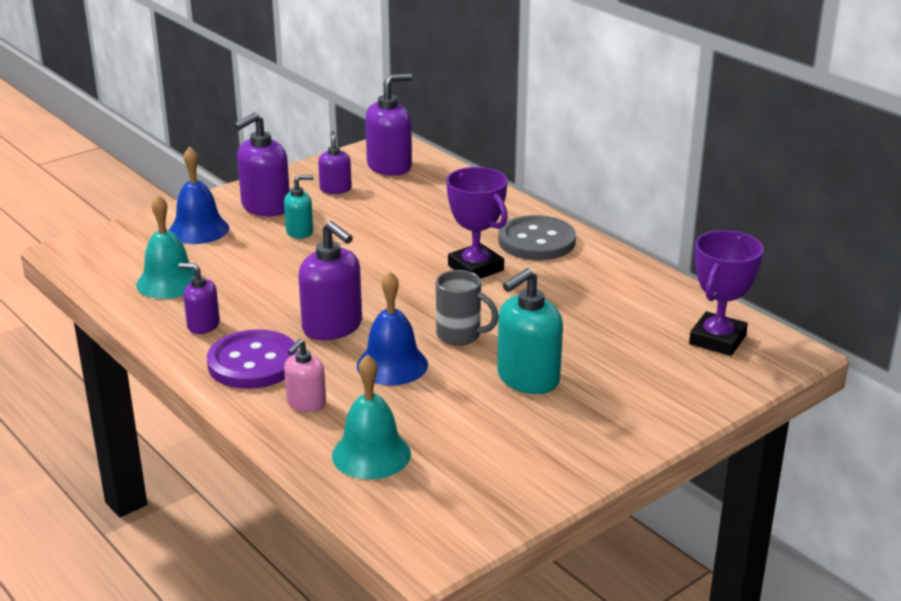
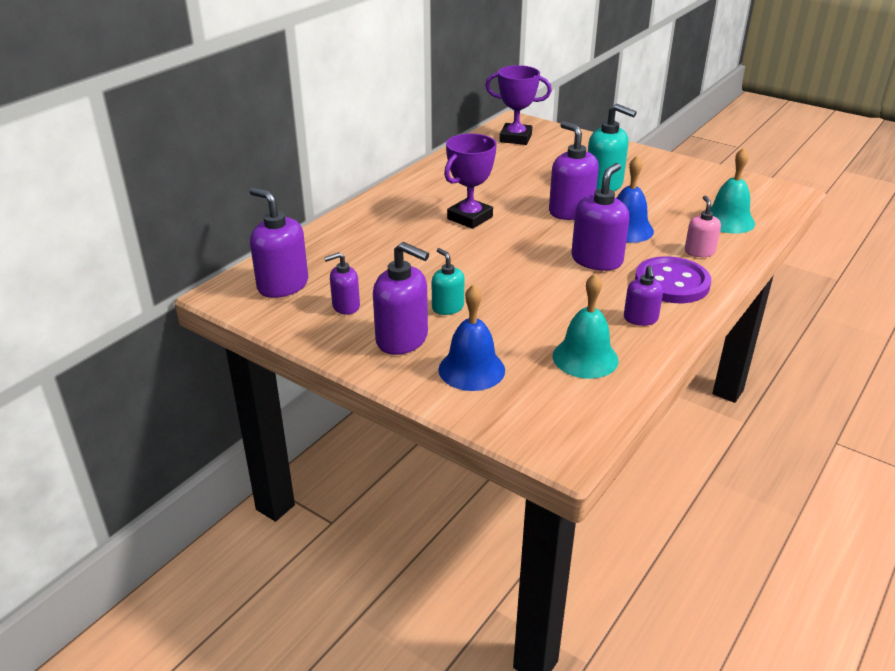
camera: 105 degrees left, 5 degrees up
pink soap dispenser [284,339,326,412] -> pink soap dispenser turned 105 degrees counterclockwise [685,195,721,257]
grey mug [436,270,499,346] -> purple soap dispenser [549,121,599,220]
grey button [498,215,576,260] -> none

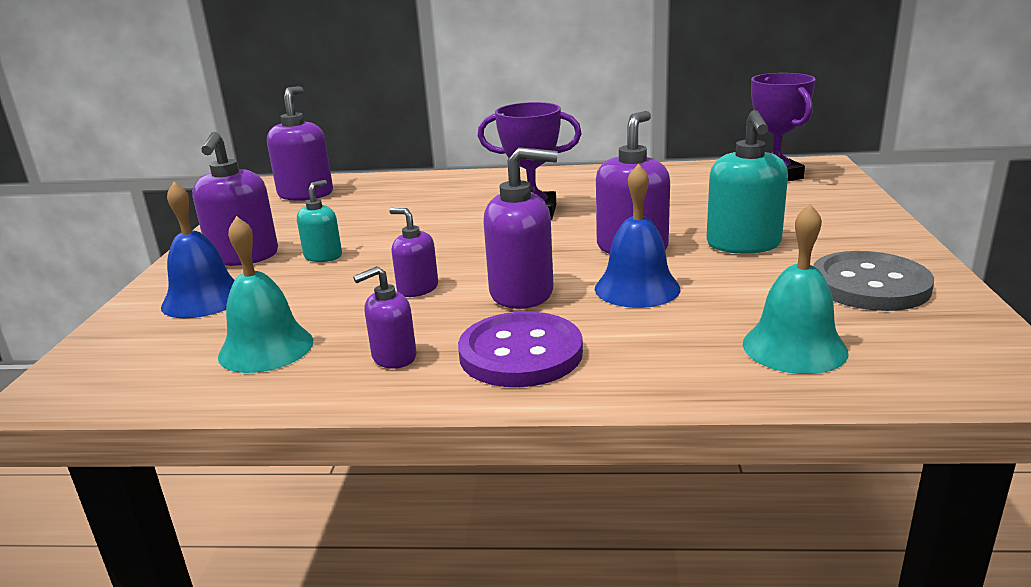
camera: 60 degrees right, 10 degrees down
purple soap dispenser [324,252,360,315] -> purple soap dispenser moved to [390,208,438,297]
pink soap dispenser [685,195,721,257] -> none
none -> grey button [813,251,934,311]

